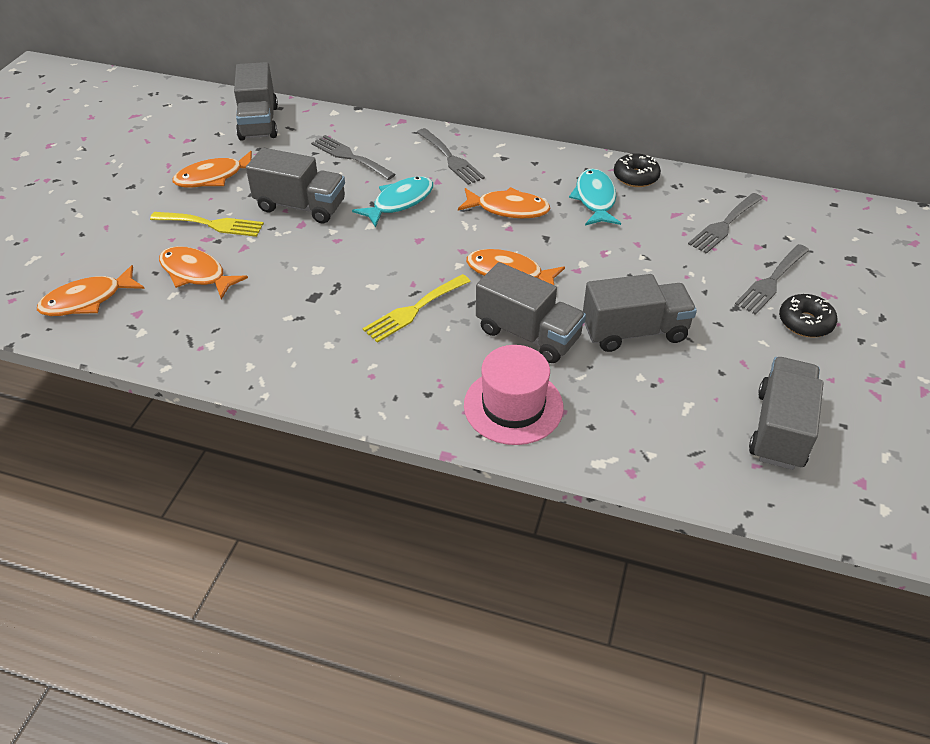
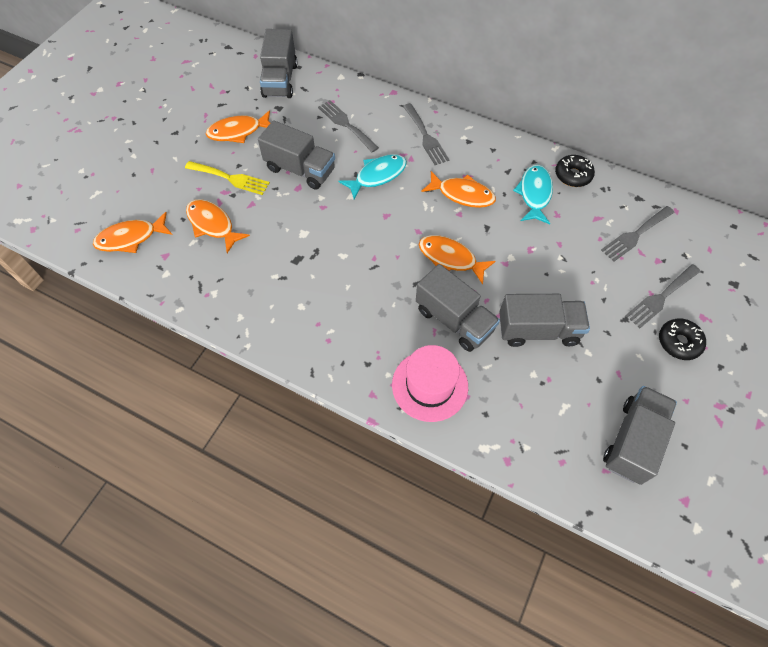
camera: 10 degrees right, 15 degrees up
yellow fork [363,274,471,343] -> none

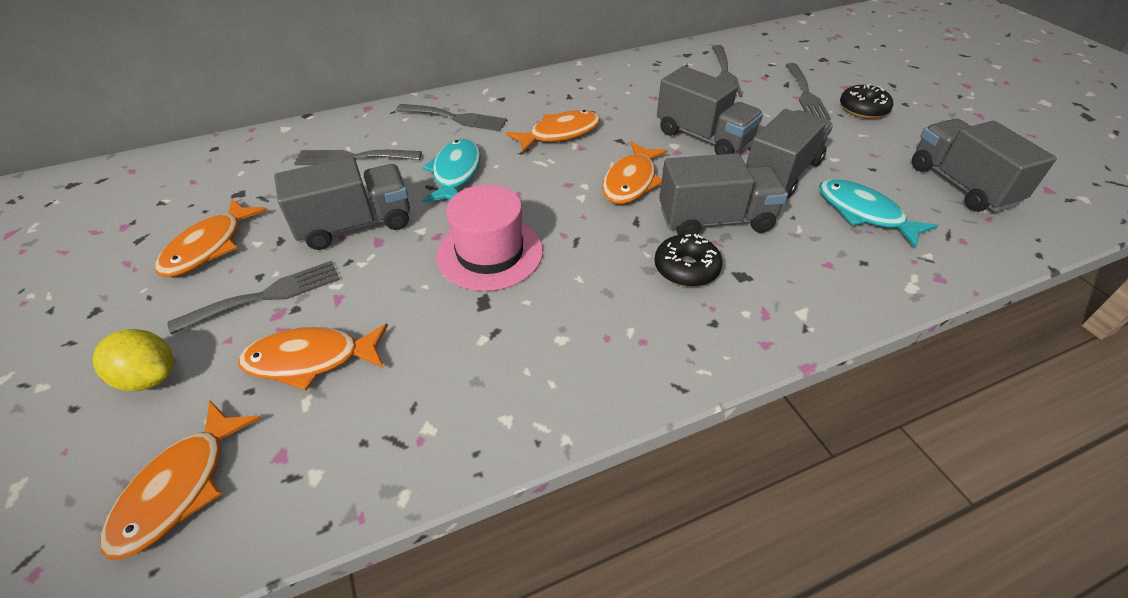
camera: 50 degrees left, 15 degrees down
yellow fork [185,161,270,195] -> grey fork [167,261,340,334]
grey truck [260,29,298,98] -> grey truck moved to [657,66,763,155]
pink hat [392,345,468,422] -> pink hat moved to [436,185,543,291]
orange fish [419,235,496,284] -> orange fish turned 45 degrees counterclockwise [602,141,668,204]
turquoise fish [513,165,553,224] -> turquoise fish moved to [819,179,938,249]
black donut [555,155,595,187] -> black donut moved to [654,234,723,287]
none -> yellow lemon [93,329,173,391]

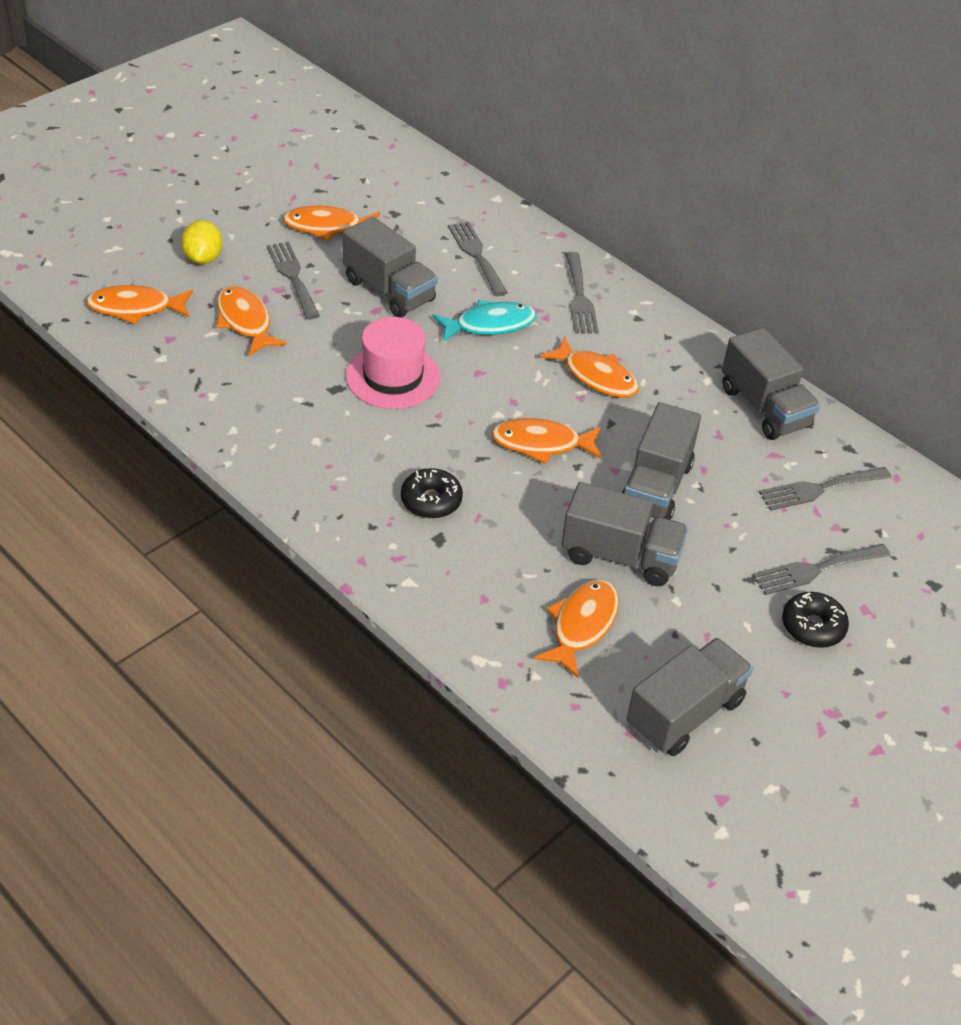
camera: 65 degrees right, 0 degrees up
grey fork [167,261,340,334] -> grey fork turned 150 degrees counterclockwise [267,241,320,319]
grey truck [659,153,788,235] -> grey truck moved to [722,328,820,440]
turquoise fish [819,179,938,249] -> orange fish [534,579,619,679]

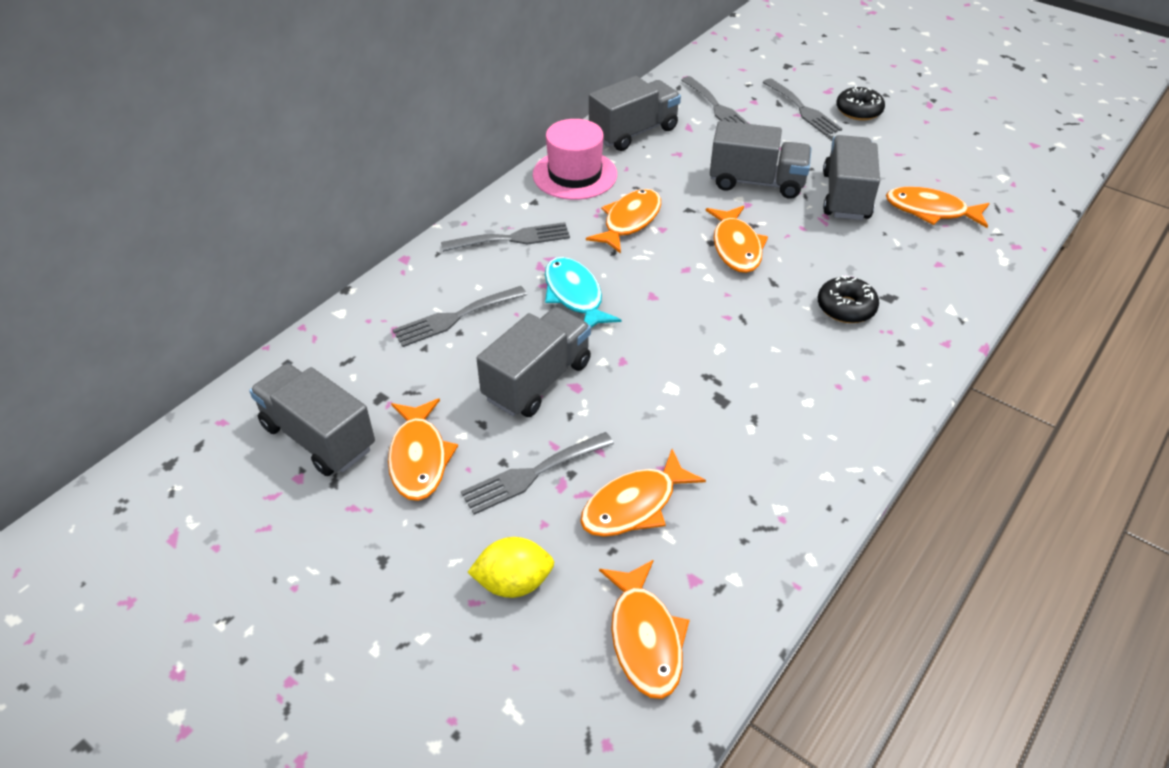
camera: 95 degrees left, 0 degrees up
pink hat [346,317,440,409] -> pink hat moved to [533,119,617,200]
grey truck [627,638,753,756] -> grey truck moved to [249,363,375,476]

